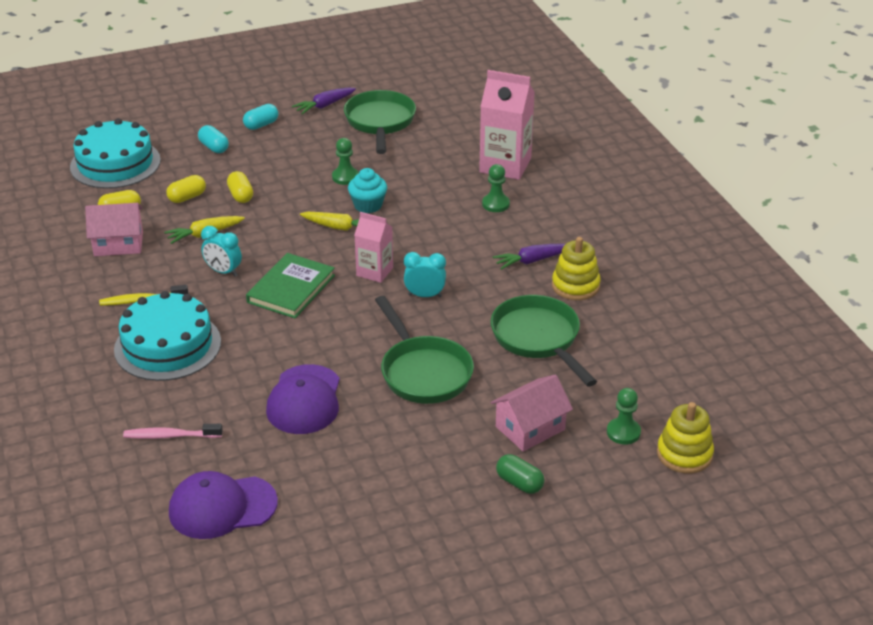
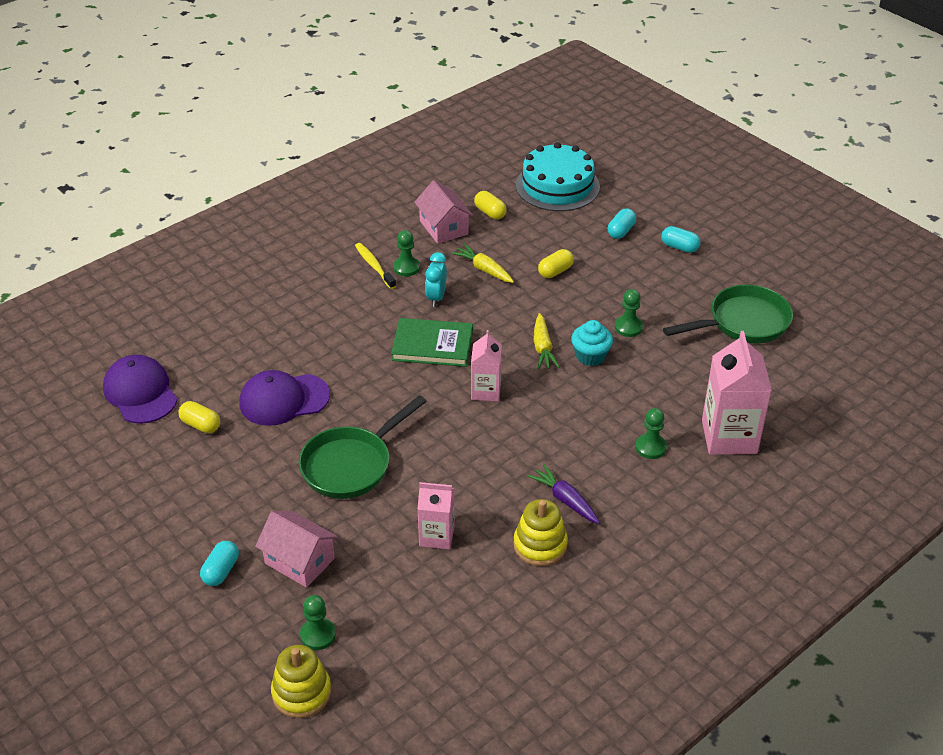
camera: 70 degrees right, 5 degrees up
turquoise cake [114,291,221,381] -> none
pink toothbrush [123,424,223,439] -> none
yellow capsule [166,175,206,203] -> yellow capsule moved to [178,401,220,433]
purple carrot [292,88,356,114] -> none
turquoise clock [404,252,446,297] -> none
green pan [491,295,597,387] -> pink carton [418,482,455,549]
green capsule [496,454,545,494] -> turquoise capsule [200,541,239,586]
none -> green pawn [393,230,420,276]

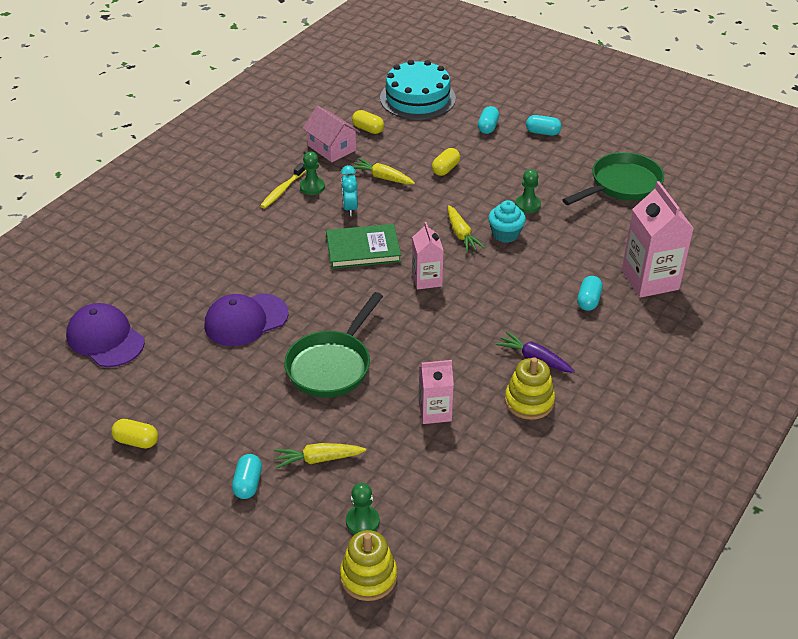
camera: 15 degrees left, 0 degrees up
yellow capsule [178,401,220,433] -> yellow capsule moved to [111,419,158,448]
pink house [255,511,338,588] -> yellow carrot [274,443,366,469]
yellow toothbrush [355,243,396,289] -> yellow toothbrush turned 105 degrees counterclockwise [260,163,306,209]
green pawn [635,408,667,459] -> turquoise capsule [577,276,603,311]

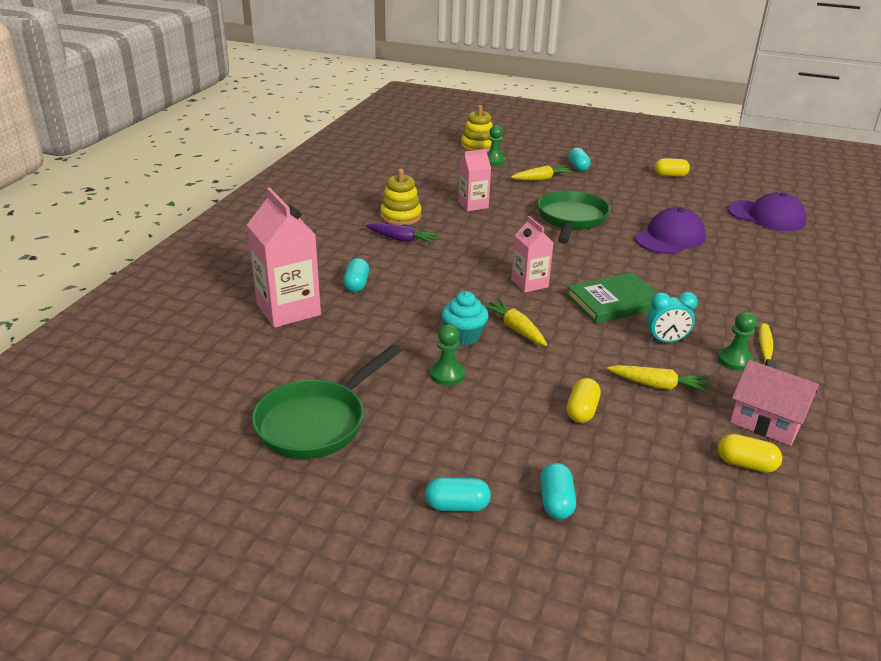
camera: 165 degrees right, 10 degrees down
turquoise clock [341,165,358,216] -> turquoise clock turned 105 degrees clockwise [646,292,698,342]
turquoise cake [380,60,456,120] -> none

